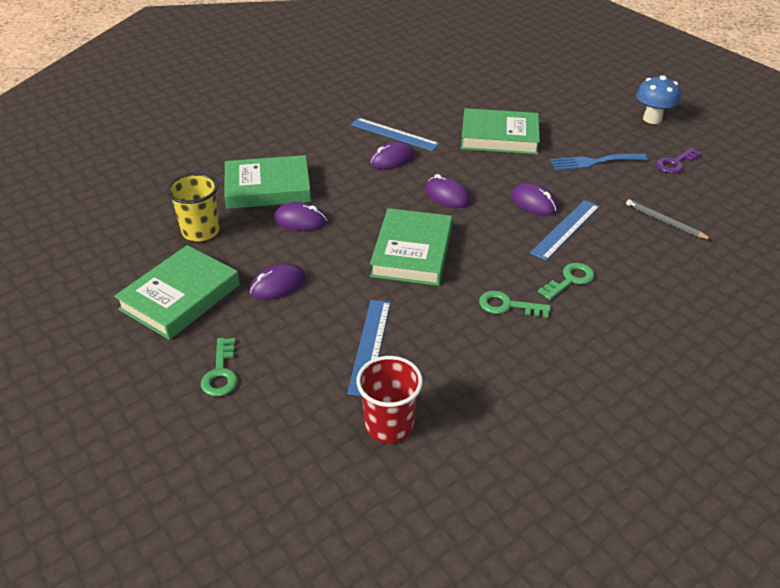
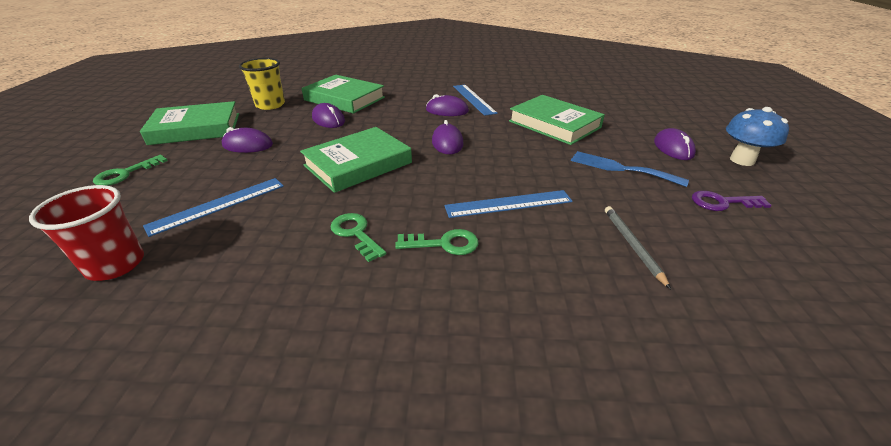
camera: 40 degrees right, 5 degrees down
purple mouse [511,183,558,216] -> purple mouse moved to [654,128,696,160]

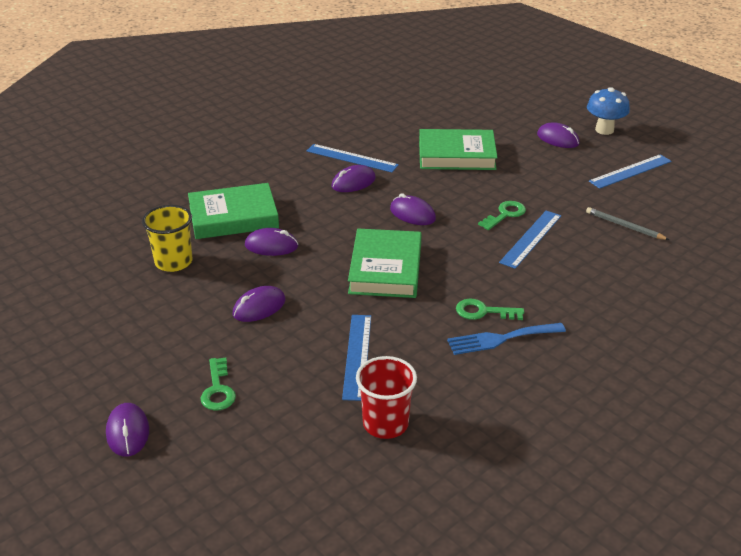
camera: 45 degrees left, 0 degrees up
green book [140,101,239,145] -> none
green key [395,229,478,255] -> green key moved to [478,201,526,230]
blue fork [571,151,689,187] -> blue fork moved to [447,323,566,355]
purple key [692,191,772,211] -> blue ruler [589,154,672,189]
none -> purple mouse [106,403,149,457]

